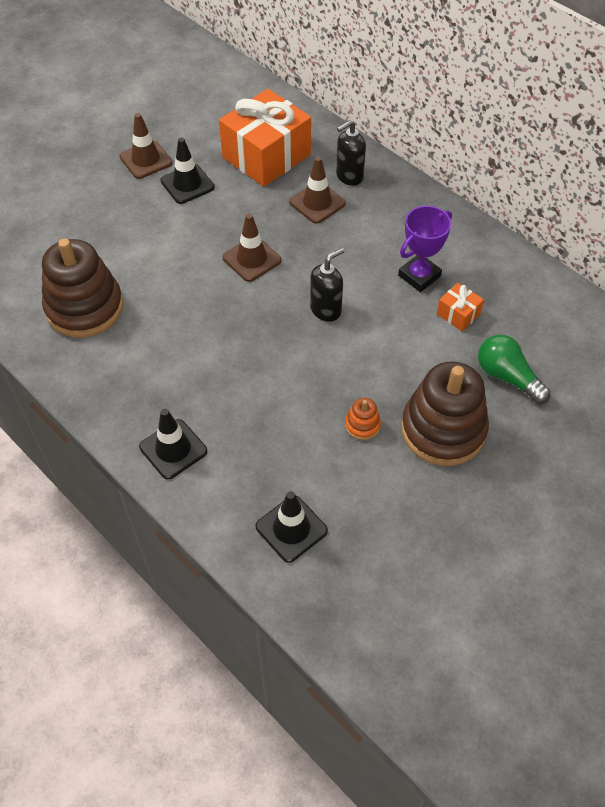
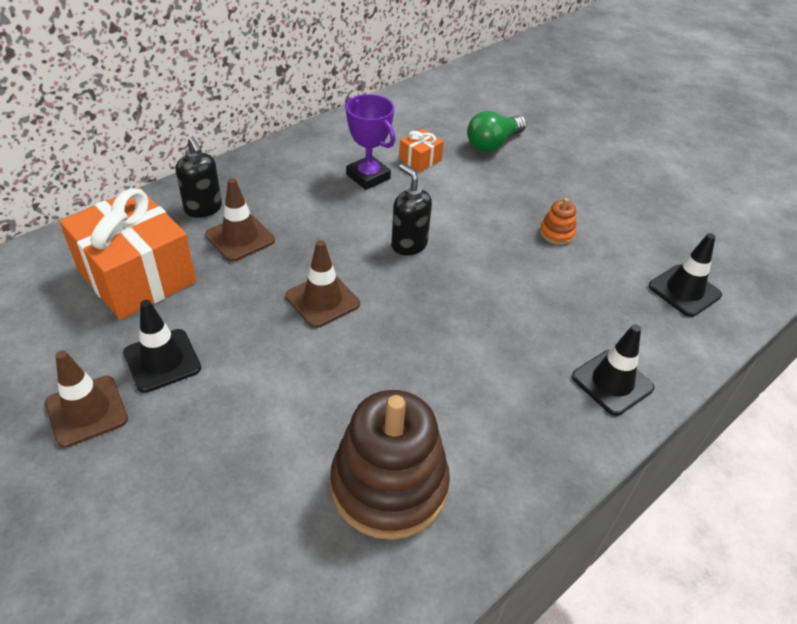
camera: 90 degrees left, 10 degrees down
brown stacking toy [401,361,489,466] -> none

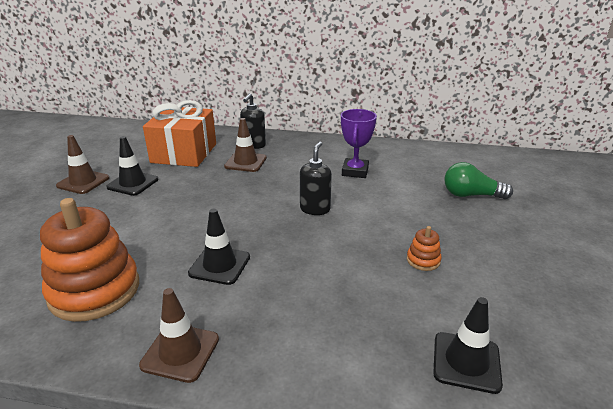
camera: 55 degrees right, 15 degrees down
brown traffic cone [286,240,360,328] -> brown traffic cone moved to [139,288,219,383]
brown stacking toy [330,390,450,540] -> orange stacking toy [40,198,139,322]
orange gift [399,129,444,172] -> none
black traffic cone [572,324,654,416] -> black traffic cone moved to [188,209,250,285]

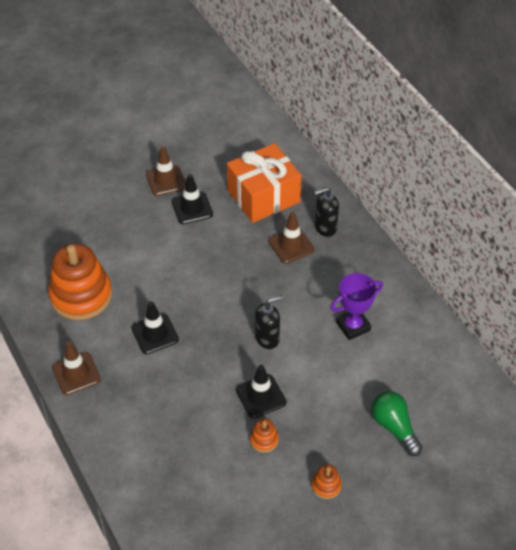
camera: 50 degrees right, 20 degrees up
black traffic cone [433,297,503,394] -> black traffic cone moved to [236,365,286,419]
none -> orange stacking toy [312,464,342,499]

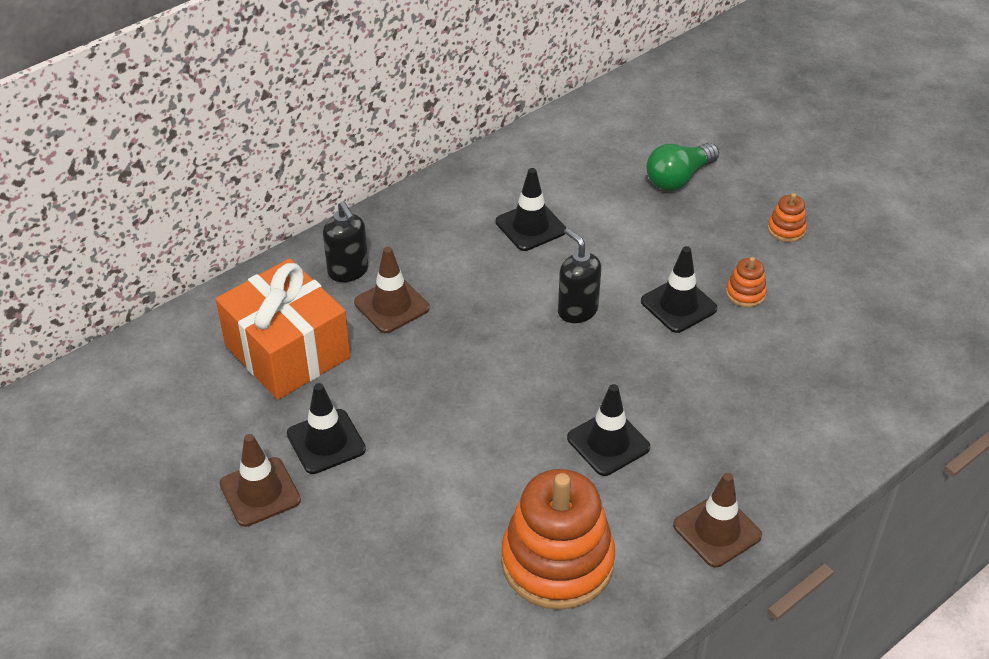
camera: 100 degrees left, 5 degrees down
purple trophy [330,273,383,340] -> black traffic cone [496,168,566,251]

